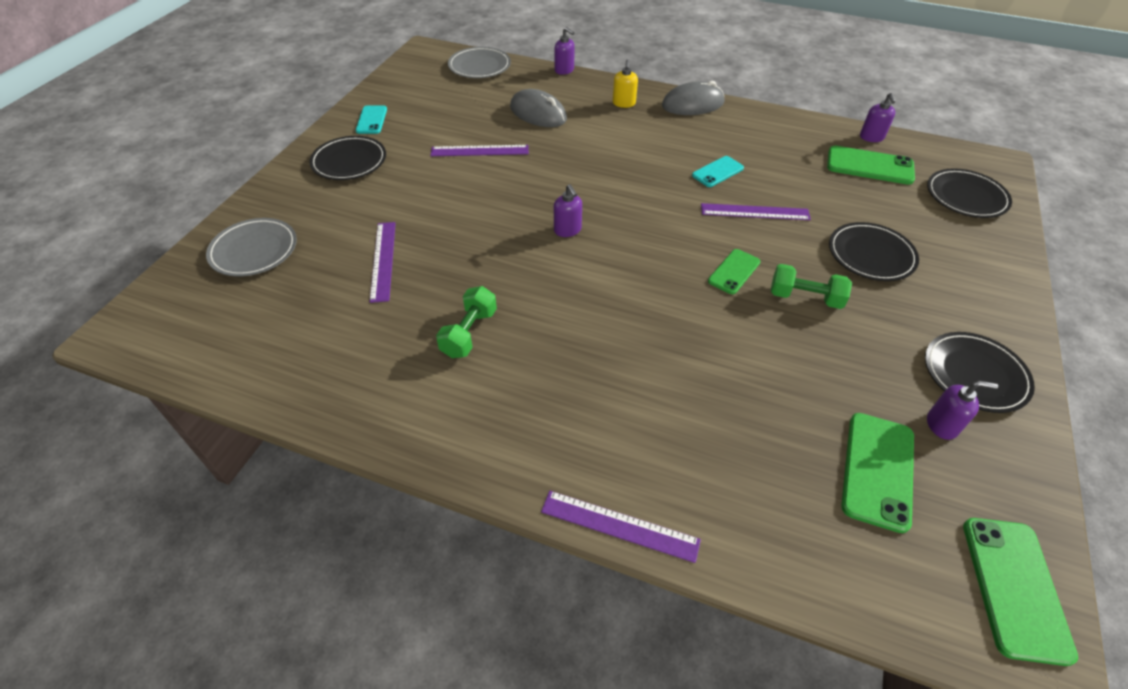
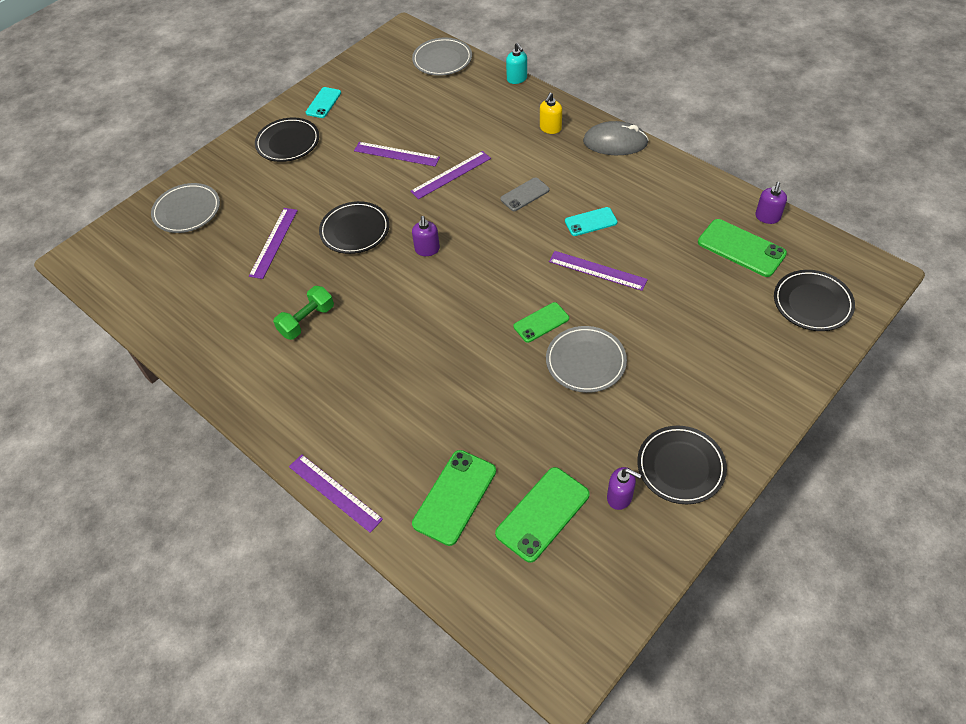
camera: 25 degrees right, 5 degrees up
grey mouse [510,89,567,127] -> none
purple soap dispenser [554,27,575,75] -> turquoise soap dispenser [506,43,527,84]
green dumbbell [771,264,852,309] -> grey plate [546,326,627,393]
black plate [829,222,919,281] -> black plate moved to [319,201,390,254]
green phone [963,518,1078,666] -> green phone moved to [412,450,496,546]
none -> purple ruler [410,151,491,199]
none -> grey phone [500,177,550,211]

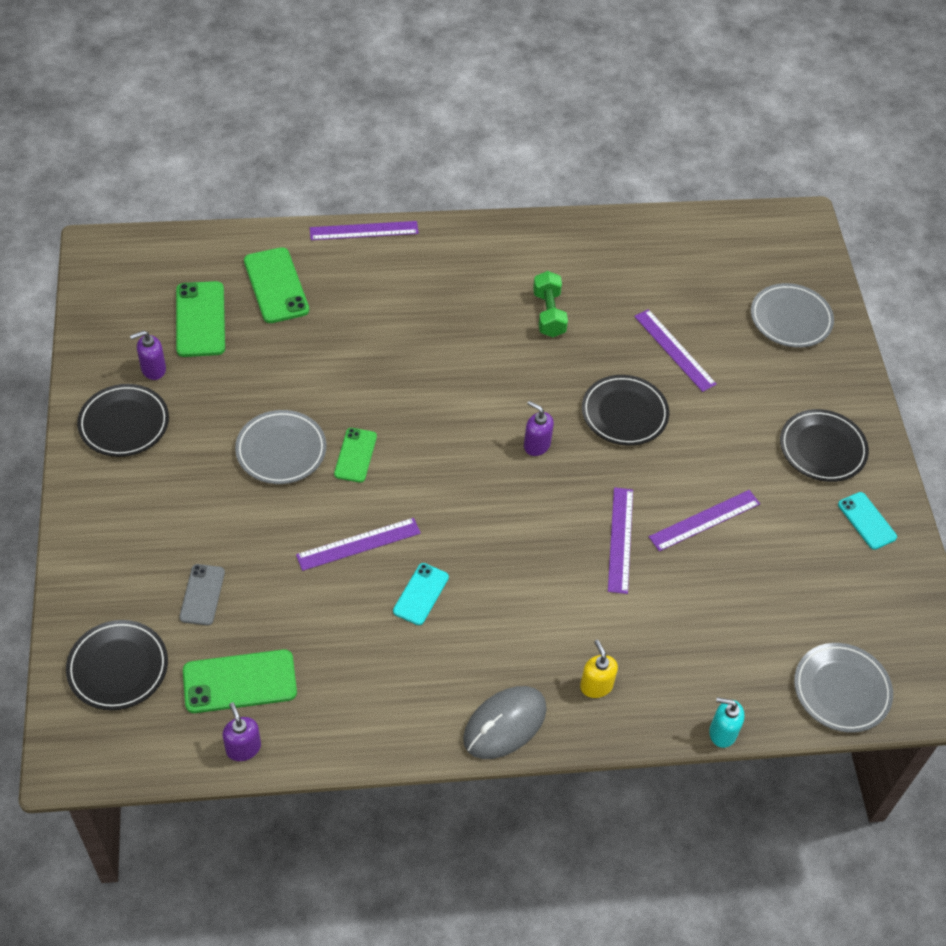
camera: 125 degrees right, 0 degrees up
grey phone [500,177,550,211] -> grey phone moved to [179,564,225,625]

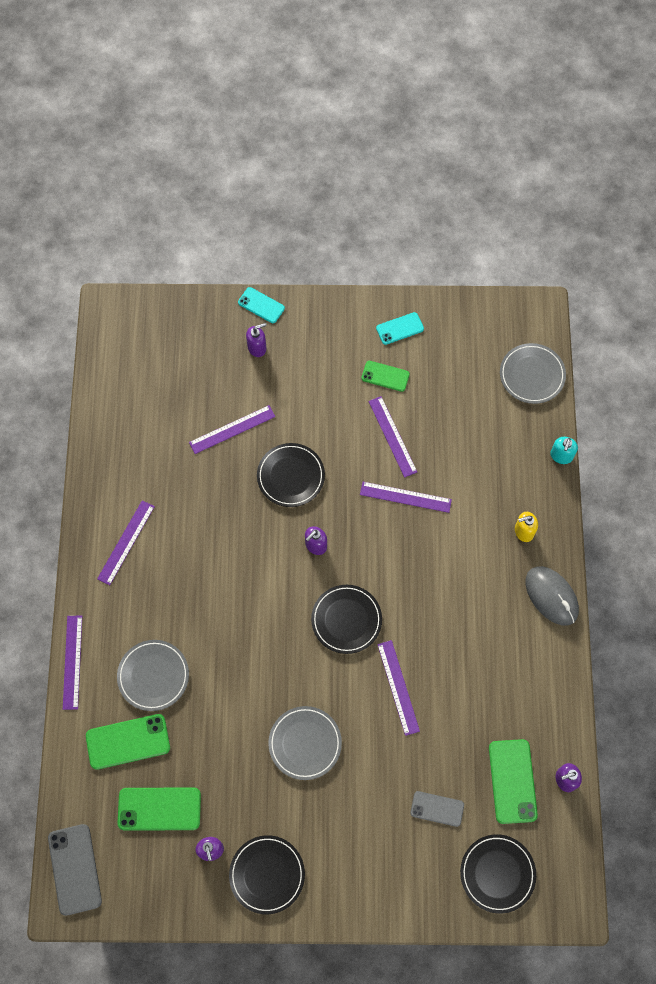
camera: 80 degrees left, 15 degrees up
green phone [334,428,377,483] -> green phone moved to [361,361,410,392]
turquoise phone [393,563,449,625] -> turquoise phone moved to [238,287,285,323]
green dumbbell [533,271,568,337] -> none
grey plate [751,283,834,348] -> grey plate moved to [117,640,189,711]
black plate [780,409,869,482] -> black plate moved to [311,585,382,654]
none -> grey phone [48,824,102,916]
none -> purple ruler [97,500,155,585]
none -> purple soap dispenser [246,323,267,357]

